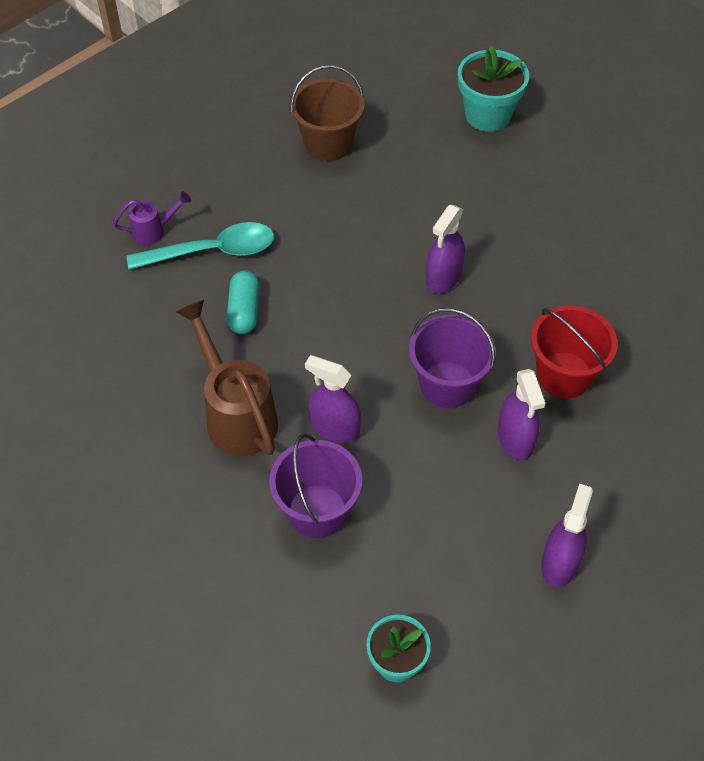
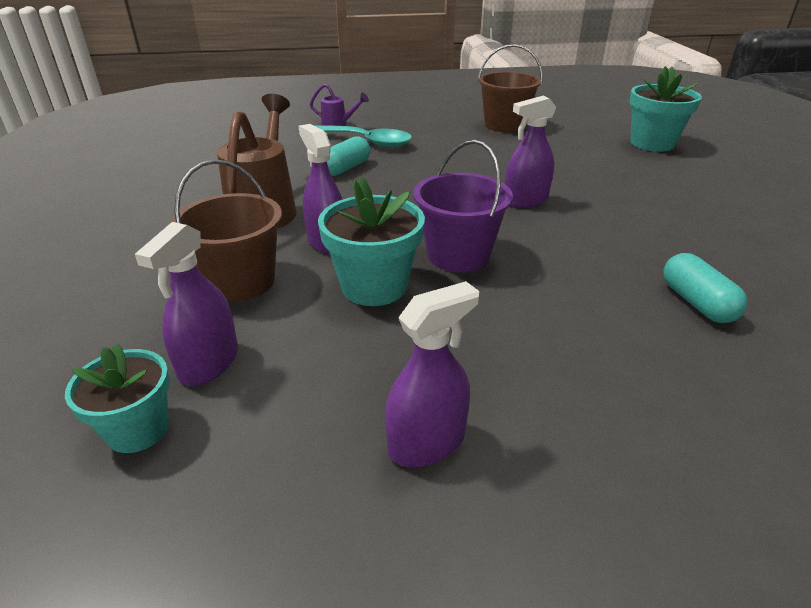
camera: 35 degrees right, 20 degrees down
purple bucket [269,433,362,538] -> brown bucket [172,159,282,301]
purple spray bottle [498,369,545,460] -> purple spray bottle moved to [135,222,238,386]
red bucket [531,306,618,398] -> none
none -> turquoise flower pot [318,177,425,306]
none -> turquoise capsule [663,253,748,323]

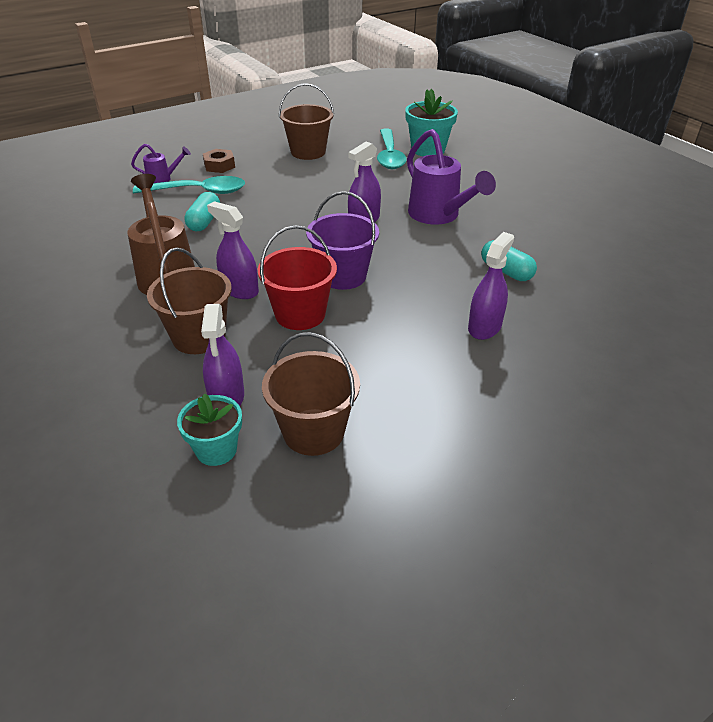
camera: 25 degrees left, 5 degrees up
turquoise flower pot [318,177,425,306] -> red bucket [257,225,337,330]
purple spray bottle [385,281,479,467] -> purple spray bottle moved to [468,232,514,340]
none -> brown nut [203,149,235,173]
none -> brown bucket [262,332,360,456]
none -> turquoise spoon [377,129,407,169]
none -> purple watering can [407,129,496,225]

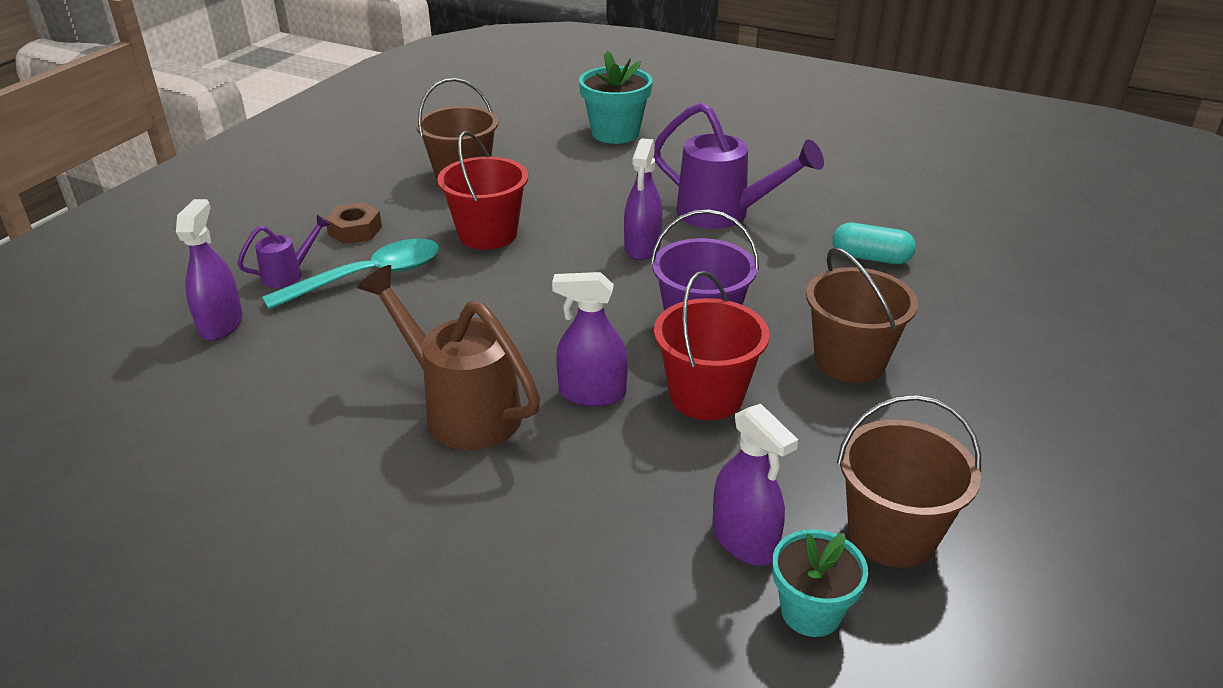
camera: 30 degrees left, 5 degrees down
brown bucket [147,247,232,354] -> brown bucket moved to [806,247,918,383]
turquoise capsule [184,192,220,231] -> none
turquoise spoon [377,129,407,169] -> none
purple spray bottle [468,232,514,340] -> purple spray bottle moved to [176,199,243,341]
none -> red bucket [437,131,528,250]

